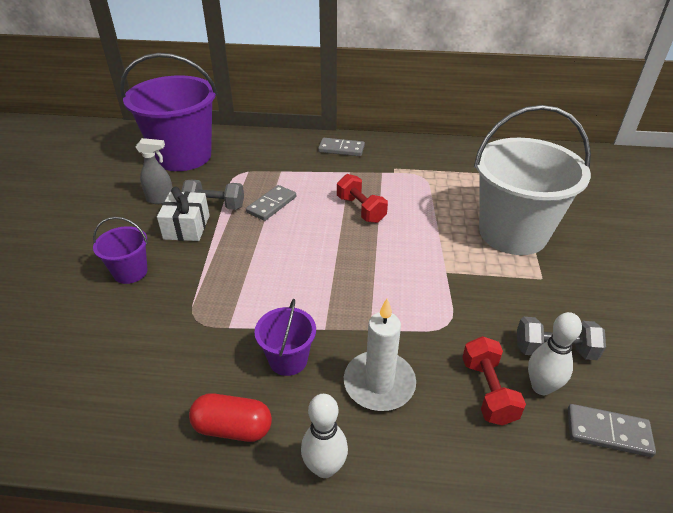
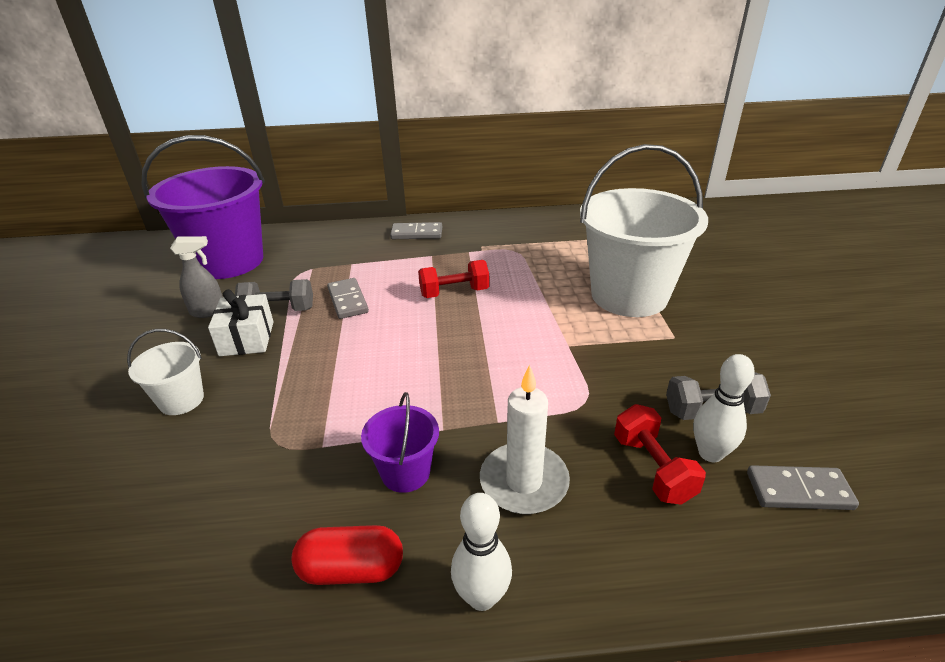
camera: 10 degrees left, 5 degrees down
purple bucket [93,217,148,284] -> white bucket [127,329,204,415]
grey domino [246,185,296,221] -> grey domino turned 45 degrees counterclockwise [327,278,369,319]
red dumbbell [337,174,388,223] -> red dumbbell turned 60 degrees counterclockwise [418,260,489,298]

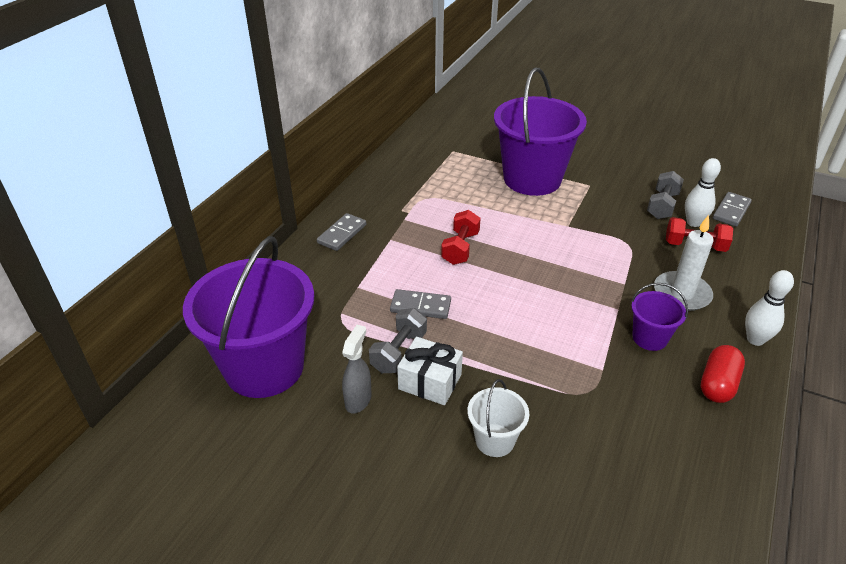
camera: 60 degrees left, 5 degrees up
white bucket [580,144,708,317] -> purple bucket [494,68,587,196]

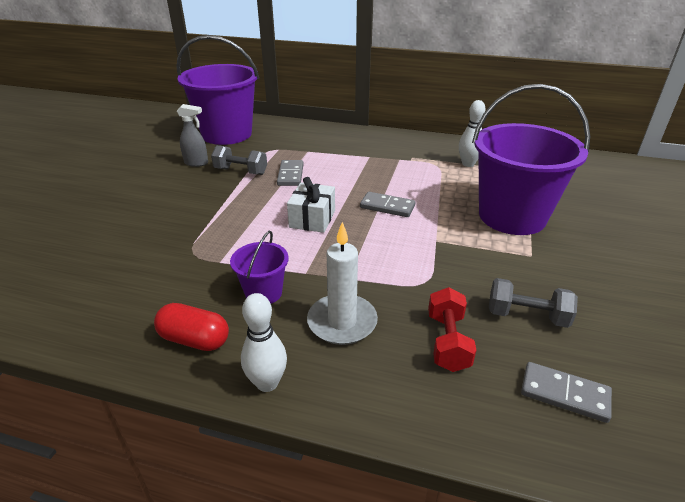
camera: 80 degrees right, 5 degrees down
grey domino [317,213,366,251] -> grey domino moved to [360,192,416,217]
white gift [397,337,463,405] -> white gift moved to [287,177,335,233]
red dumbbell [441,210,480,265] -> none
white bucket [468,379,529,457] -> none
white bowling pin [685,158,721,227] -> white bowling pin moved to [459,100,485,167]

